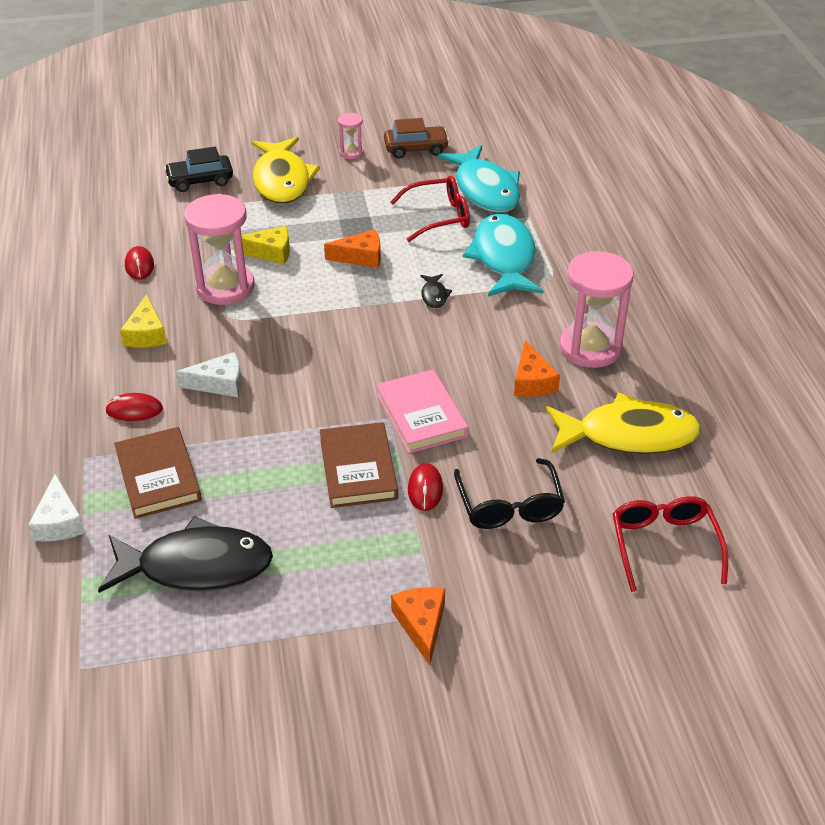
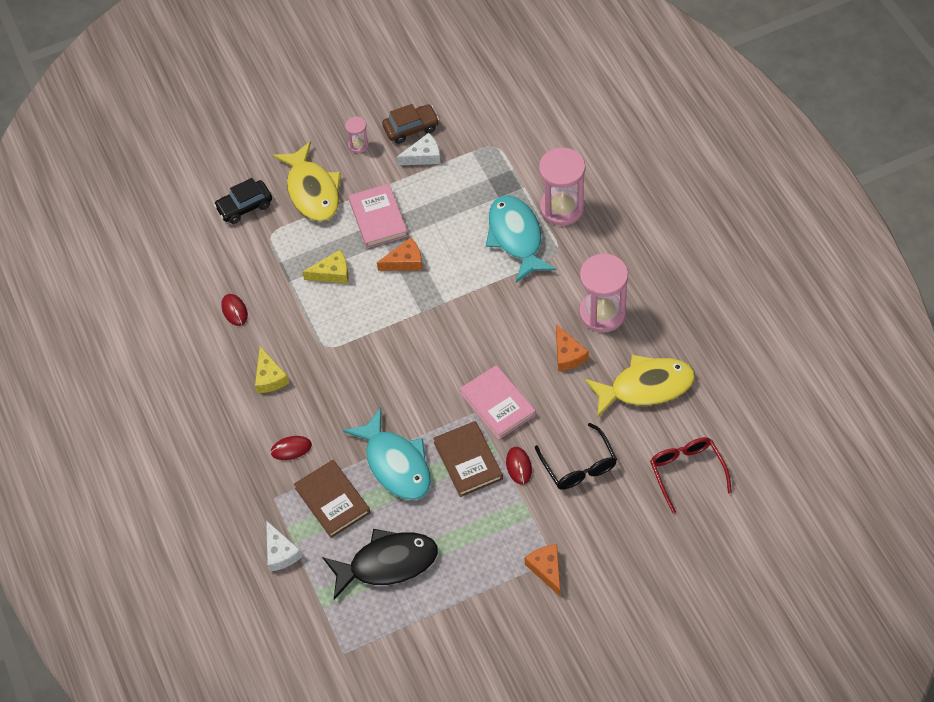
camera: 10 degrees left, 15 degrees up
white cheese [176,352,242,397] -> white cheese moved to [397,133,441,166]
pink hourglass [184,194,255,305] -> pink hourglass moved to [539,148,585,226]
red glasses [390,176,470,242] -> none
black fish [420,274,452,308] -> none
turquoise fish [438,145,520,213] -> turquoise fish moved to [343,408,431,500]
none -> pink book [349,184,408,248]

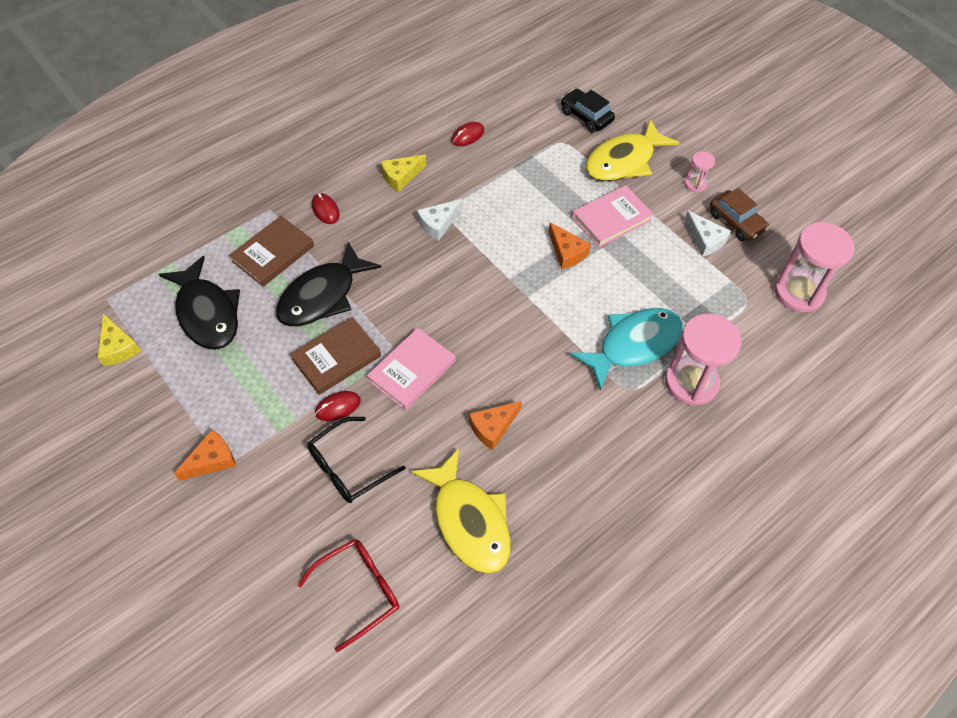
camera: 70 degrees right, 0 degrees up
white cheese [266,520,302,572] -> white cheese moved to [417,199,462,241]
yellow cheese [302,250,349,284] -> yellow cheese moved to [98,313,141,366]
turquoise fish [343,408,431,500] -> black fish [276,242,381,326]
pink hourglass [579,254,628,333] -> pink hourglass moved to [774,222,855,312]

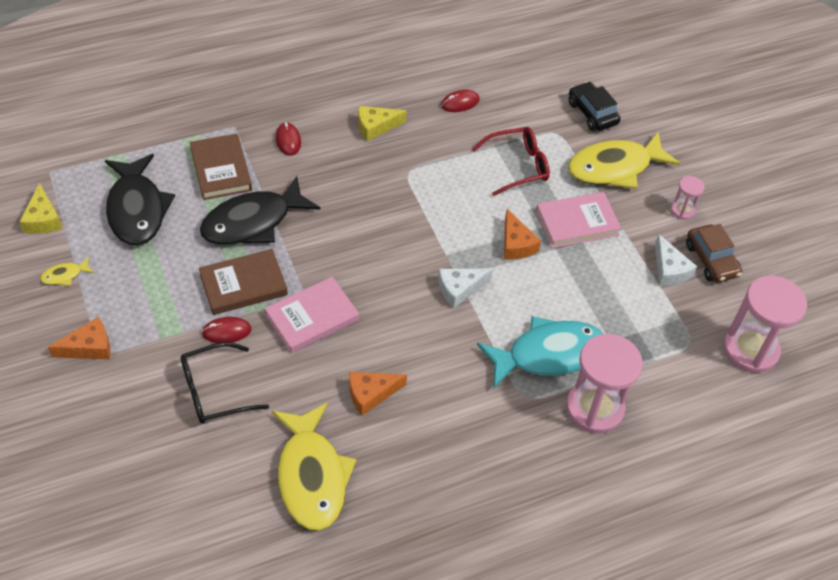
camera: 15 degrees right, 5 degrees down
brown book [229,216,314,287] -> brown book turned 75 degrees counterclockwise [190,133,252,200]
red glasses [298,539,399,652] -> red glasses moved to [472,127,550,196]
white cheese [417,199,462,241] -> white cheese moved to [438,269,493,308]
none -> yellow fish [40,257,94,286]

